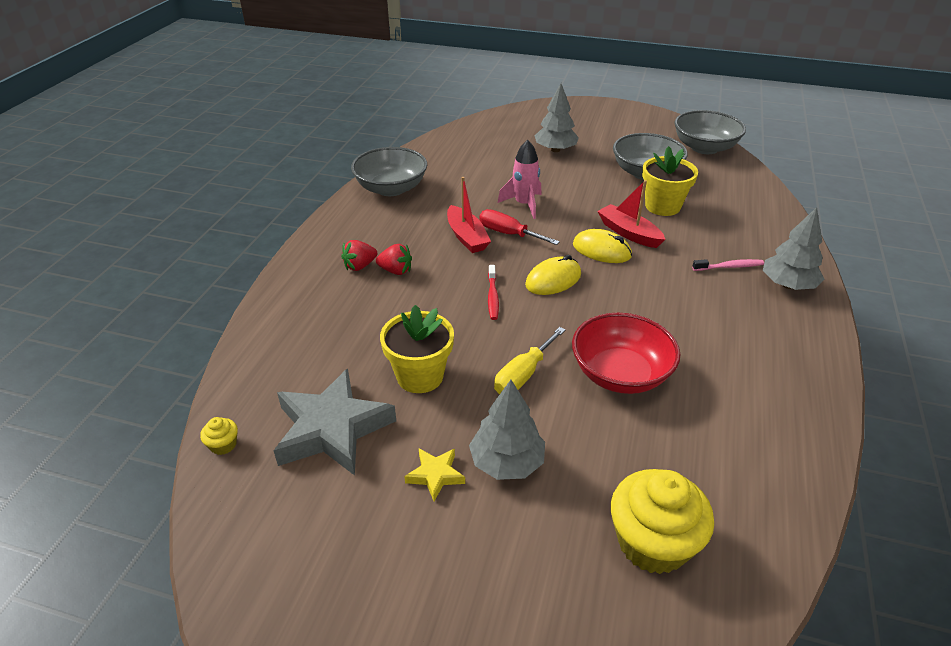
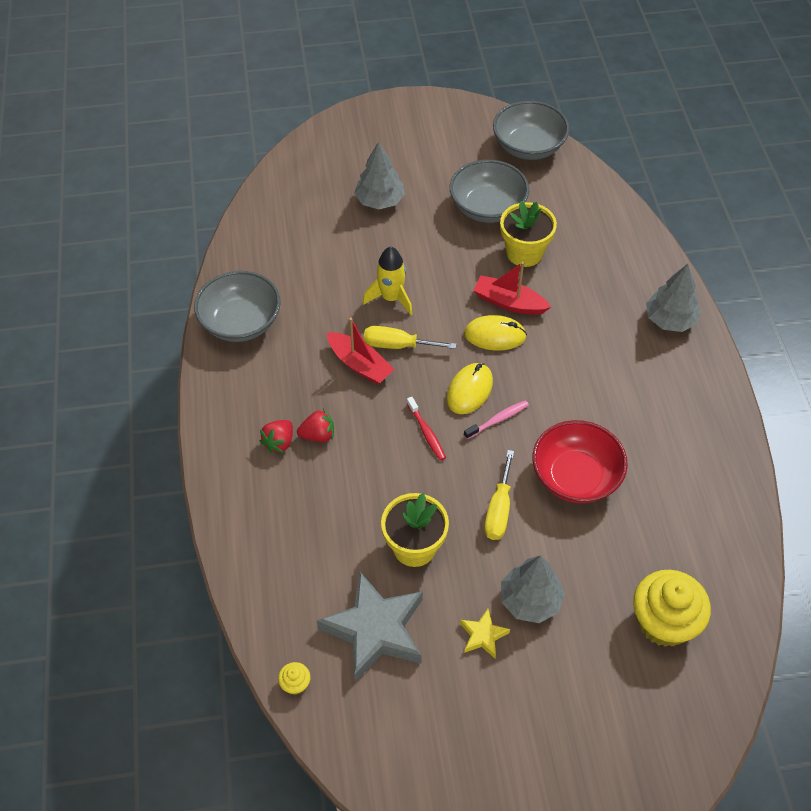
camera: 25 degrees left, 15 degrees up
red screwdriver [479,209,560,245] -> yellow screwdriver [364,326,456,349]
pink rocket [498,140,541,219] -> yellow rocket [363,247,413,315]
pink toothbrush [692,259,764,271] -> pink toothbrush moved to [464,400,529,439]

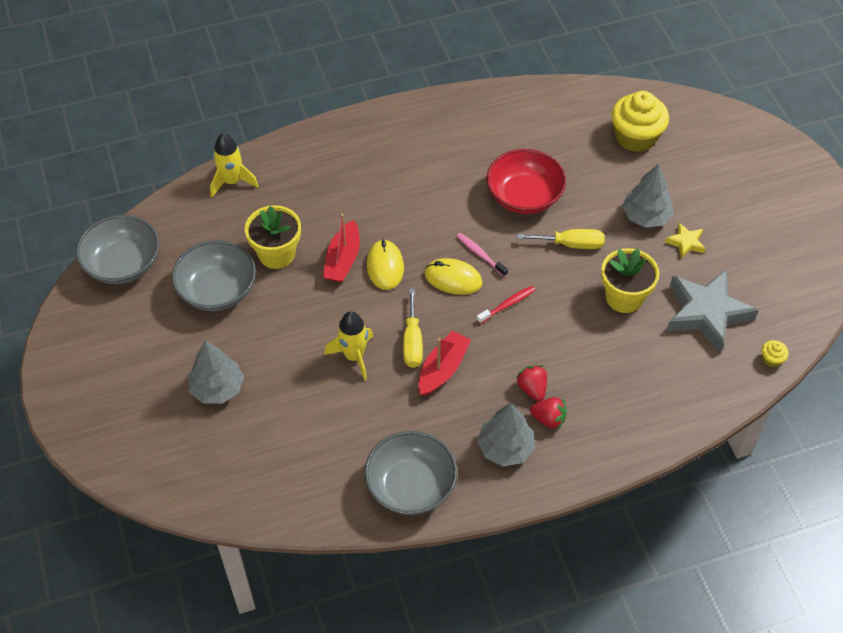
camera: 100 degrees left, 0 degrees up
grey tree [646,264,701,332] -> grey tree moved to [477,403,535,466]
none -> yellow rocket [210,133,259,197]

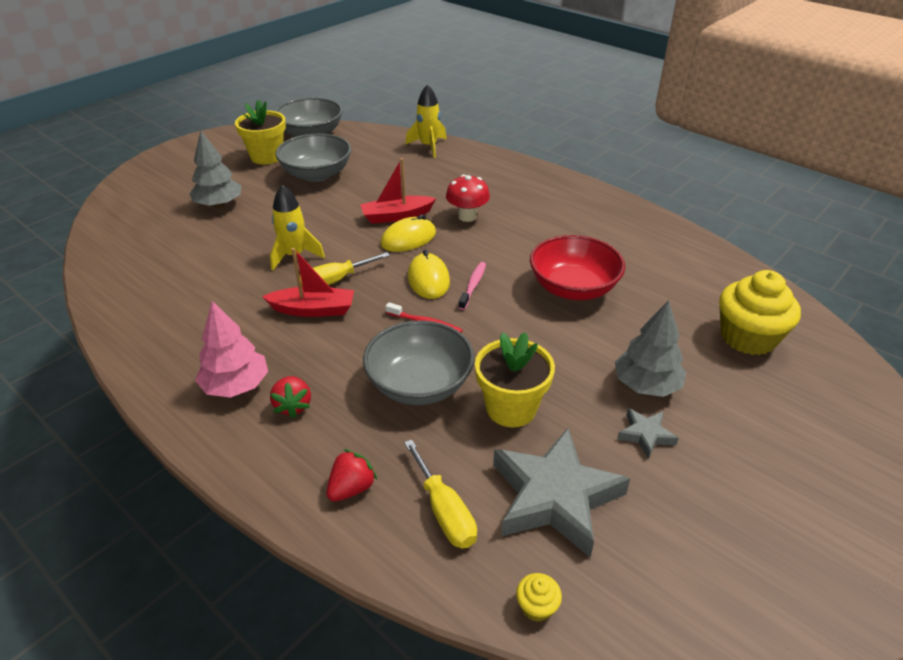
camera: 60 degrees right, 15 degrees down
yellow flower pot [245,205,301,269] -> yellow flower pot moved to [235,99,286,165]
grey bowl [364,431,457,515] -> grey bowl moved to [363,320,475,405]
grey tree [477,403,535,466] -> pink tree [195,301,268,398]
red strawberry [516,365,547,401] -> red strawberry moved to [326,449,377,502]
yellow screwdriver [517,229,605,249] -> yellow screwdriver moved to [404,439,477,548]
yellow star [665,223,706,259] -> grey star [617,408,679,458]
none -> red mushroom [446,175,490,222]

